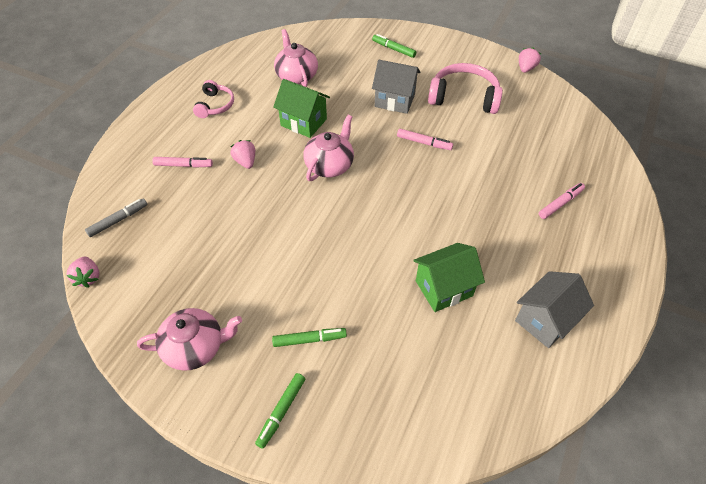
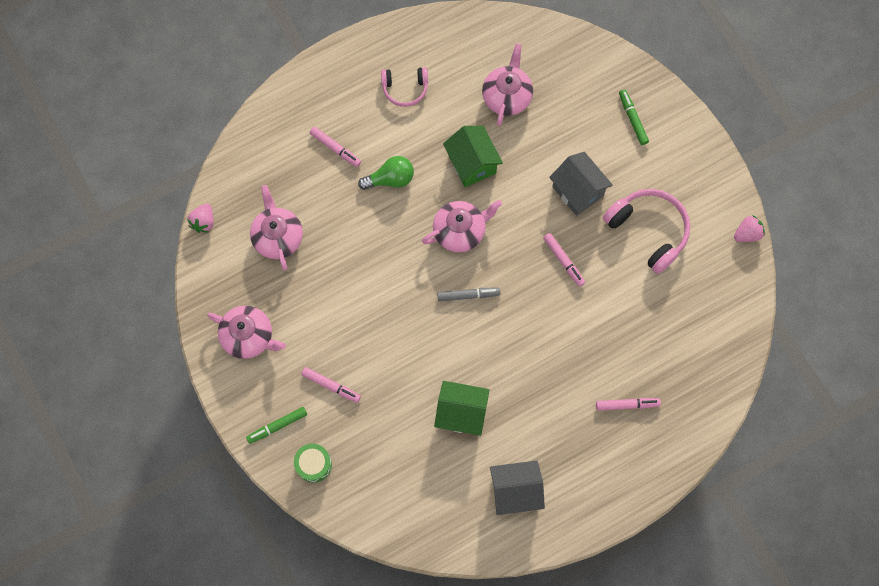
camera: 35 degrees right, 20 degrees up
grey marker [85,198,148,237] -> grey marker moved to [437,288,500,301]
pink headphones [193,80,234,118] -> pink headphones turned 45 degrees clockwise [381,67,428,107]
pink strawberry [231,140,255,169] -> green light bulb [358,156,414,190]
green marker [272,328,347,347] -> pink marker [301,367,361,403]
none -> pink teapot [250,185,303,270]
none -> green drum [294,444,332,483]

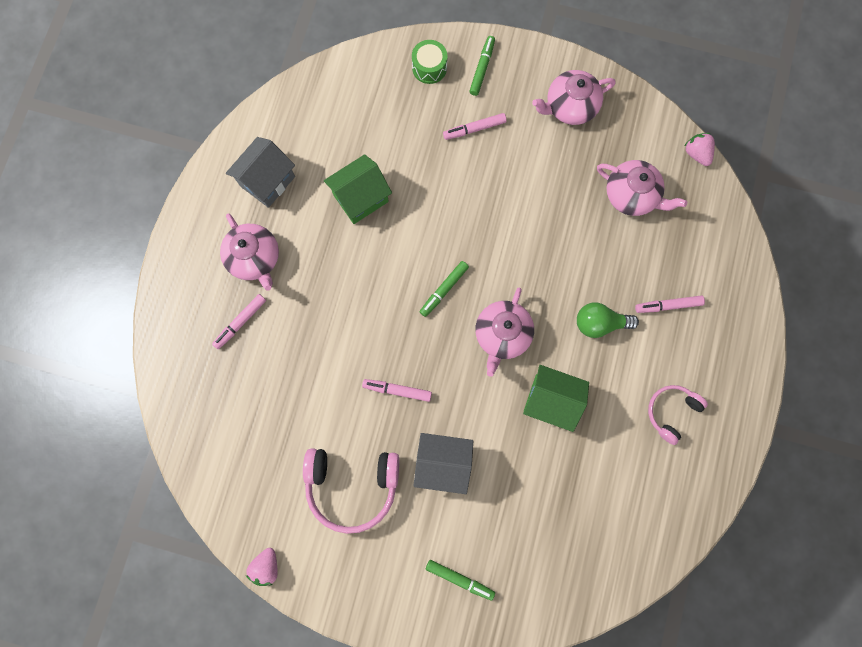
camera: 135 degrees right, 5 degrees up
green light bulb [358,156,414,190] -> green light bulb turned 60 degrees clockwise [577,302,639,338]
grey marker [437,288,500,301] -> green marker [420,261,469,317]
pink teapot [482,43,533,126] -> pink teapot moved to [220,214,279,291]

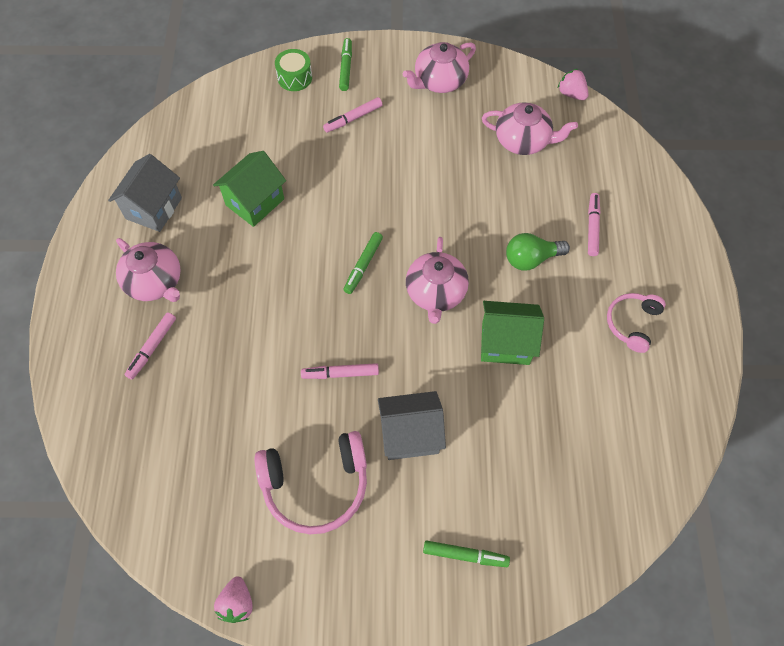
camera: 15 degrees left, 15 degrees down
pink marker [635,296,705,313] -> pink marker turned 120 degrees clockwise [588,193,600,256]

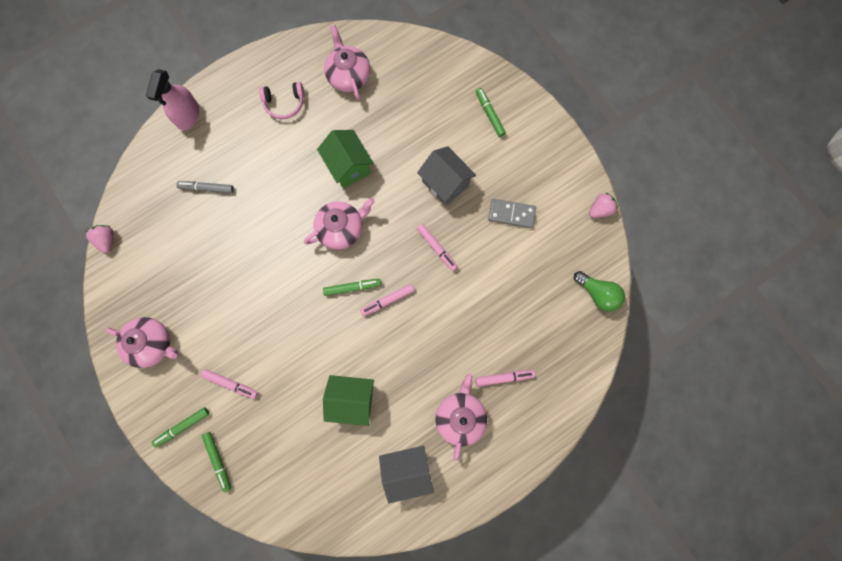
camera: 125 degrees left, 15 degrees up
pink headphones [254,431,367,534] -> grey domino [488,199,536,228]
green drum [275,49,312,91] -> green marker [202,432,231,492]
pink teapot [482,102,578,155] -> pink teapot moved to [324,25,370,100]
green light bulb [506,233,570,271] -> green light bulb moved to [574,271,625,312]
pink strawberry [558,69,589,100] -> pink strawberry turned 150 degrees clockwise [85,225,114,253]
pink marker [588,193,600,256] -> pink marker moved to [360,284,415,316]
none -> pink spray bottle [146,69,199,130]
none -> grey marker [176,181,234,194]

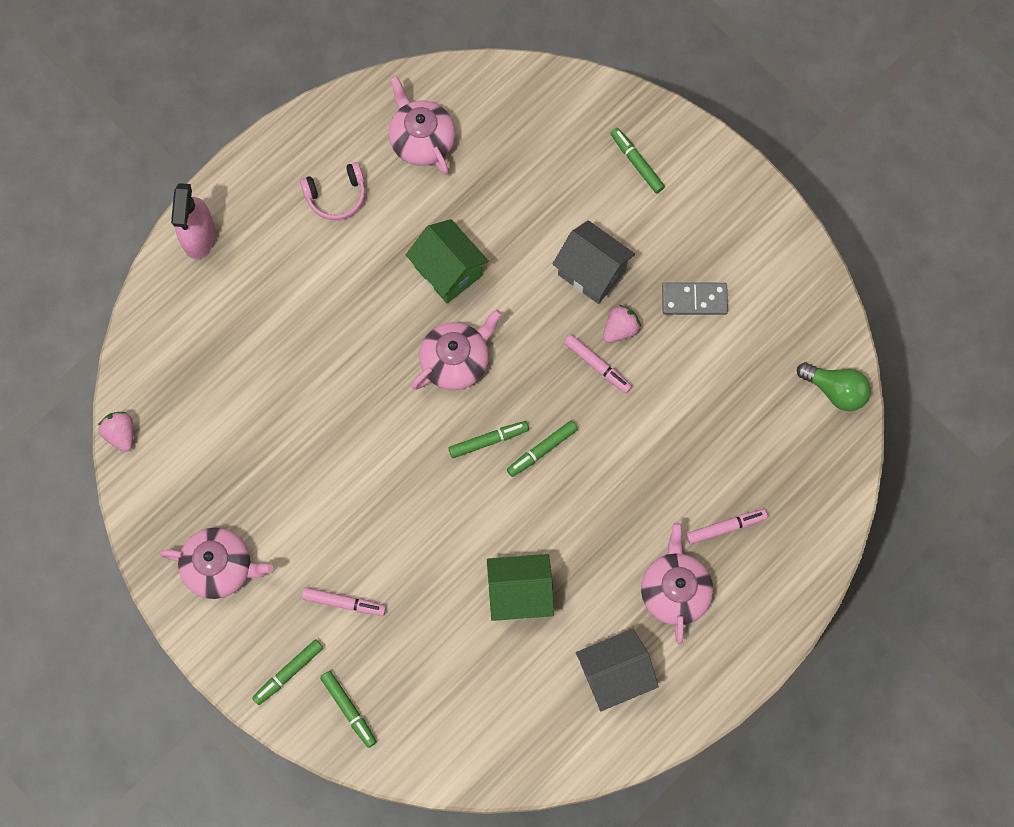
camera: 10 degrees left, 5 degrees down
grey marker [176,181,234,194] -> none
pink marker [360,284,415,316] -> green marker [507,421,578,477]
pink strawberry [589,192,618,218] -> pink strawberry moved to [603,305,641,343]

